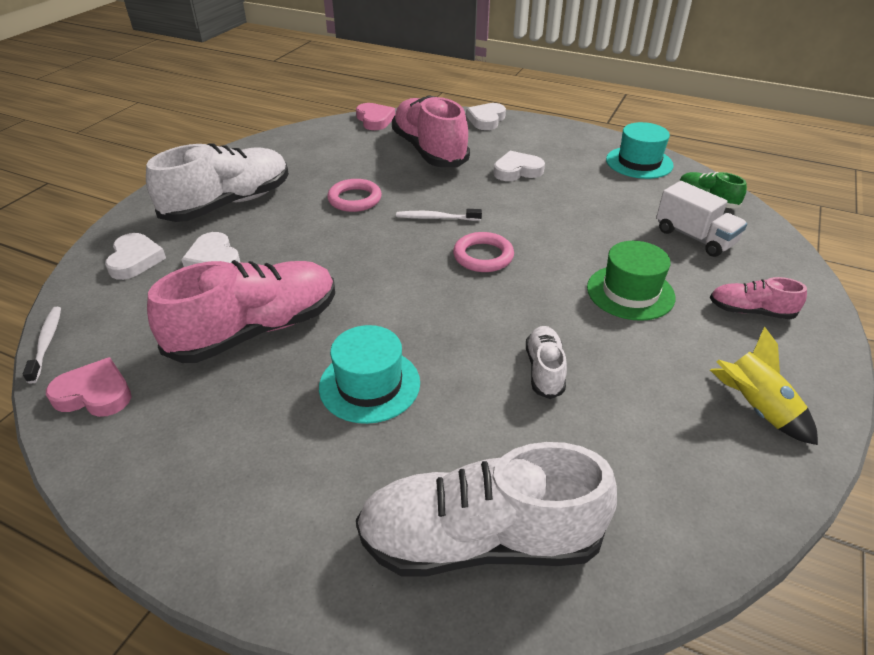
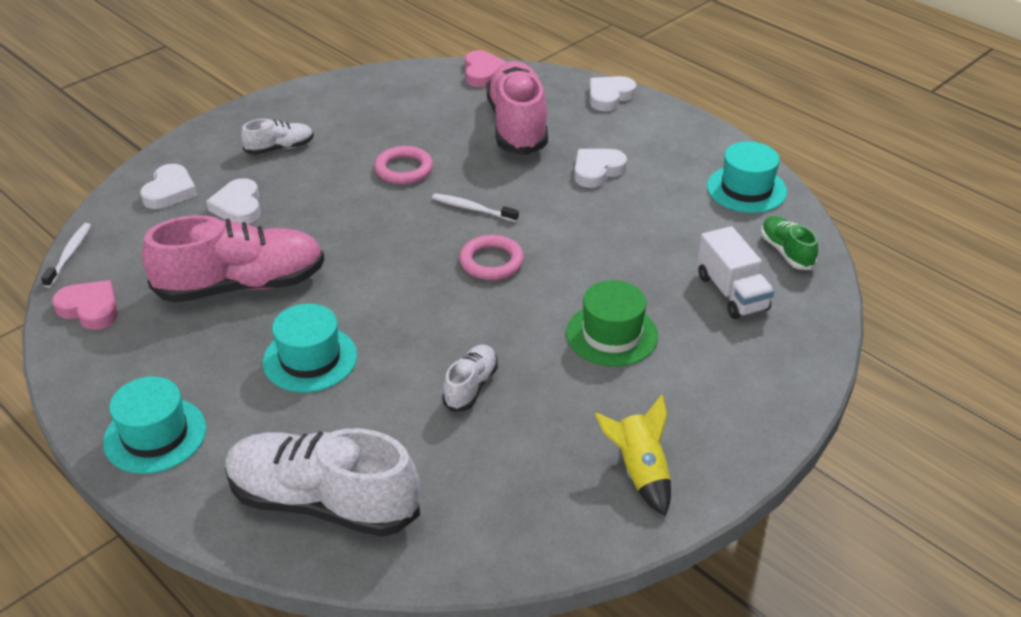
camera: 20 degrees right, 0 degrees up
white shoe [146,144,289,222] -> white shoe [241,119,314,155], size x0.48
white heart [493,151,545,181] -> white heart turned 45 degrees counterclockwise [574,149,627,188]
pink shoe [710,277,807,319] -> none
none -> turquoise hat [103,376,206,474]

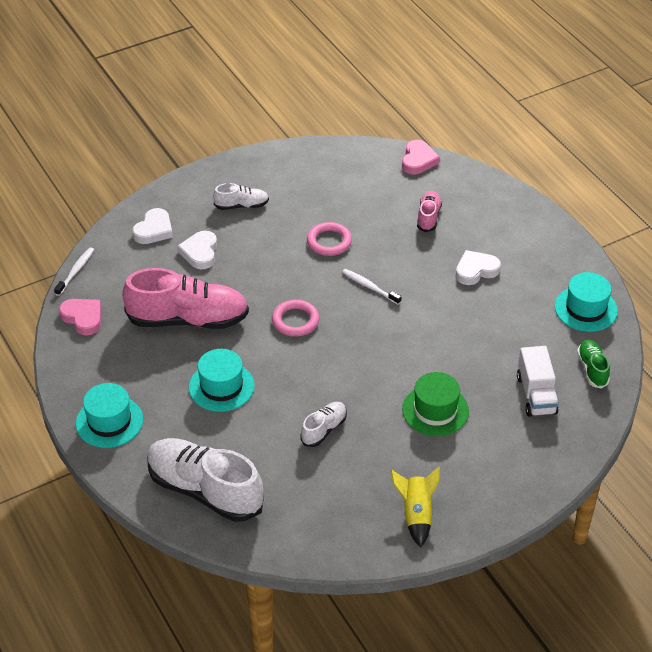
camera: 15 degrees right, 5 degrees up
pink ring [459,235,524,280] -> pink ring moved to [272,300,319,337]
pink shoe [487,61,548,155] -> pink shoe [417,191,442,232], size x0.48
white heart [590,76,636,111] -> none

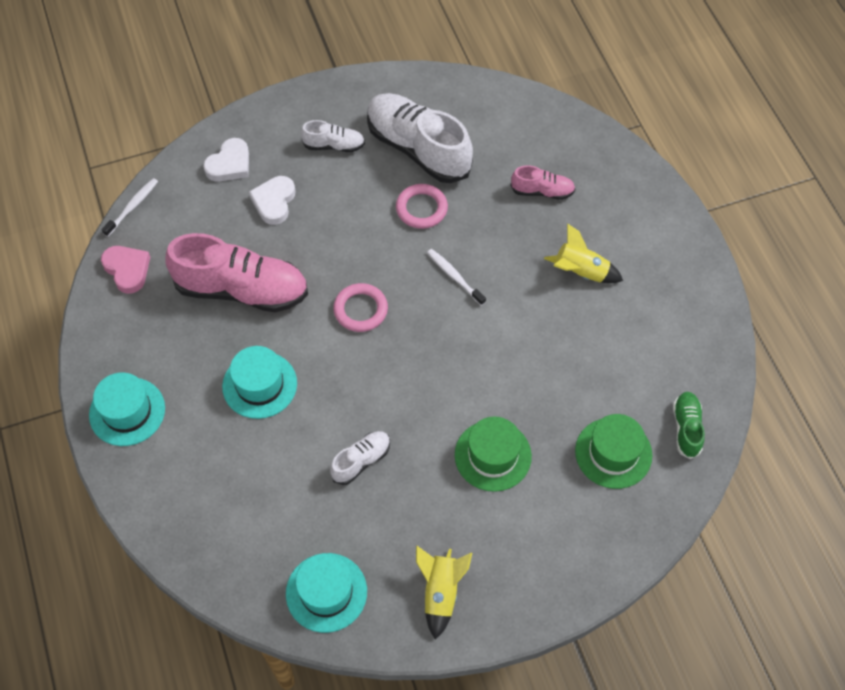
camera: 10 degrees right, 15 degrees up
white shoe [147,438,264,522] -> white shoe moved to [367,93,473,183]
pink heart [402,140,440,174] -> none
pink shoe [417,191,442,232] -> pink shoe turned 75 degrees clockwise [510,165,575,200]
white heart [456,250,501,285] -> yellow rocket [544,223,623,283]
white truck [517,346,559,417] -> green hat [575,414,652,489]
turquoise hat [555,272,618,332] -> turquoise hat moved to [286,553,367,633]

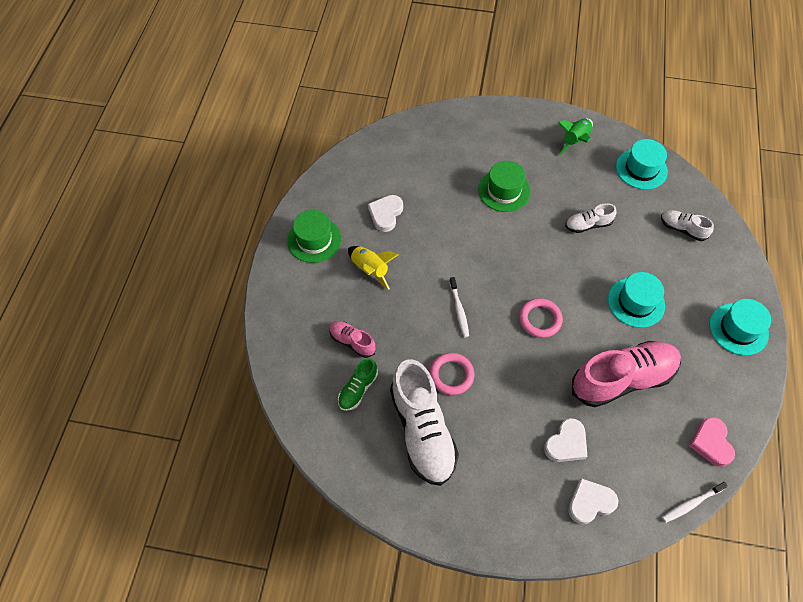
camera: 150 degrees left, 0 degrees up
pink shoe [166,233,308,312] -> pink shoe turned 120 degrees clockwise [572,341,681,407]
white shoe [301,120,365,152] -> white shoe moved to [661,210,714,241]
yellow rocket [416,545,472,640] -> green rocket [558,119,593,156]
green hat [575,414,652,489] -> green hat moved to [287,210,341,263]
green shoe [673,392,705,459] -> green shoe moved to [338,358,378,411]
none -> white heart [368,195,403,232]

